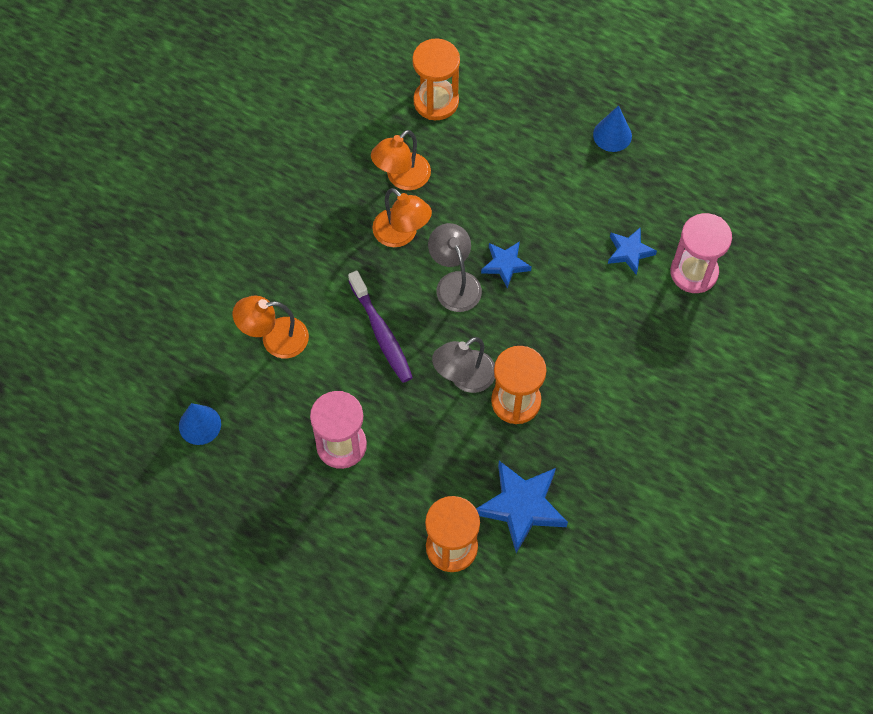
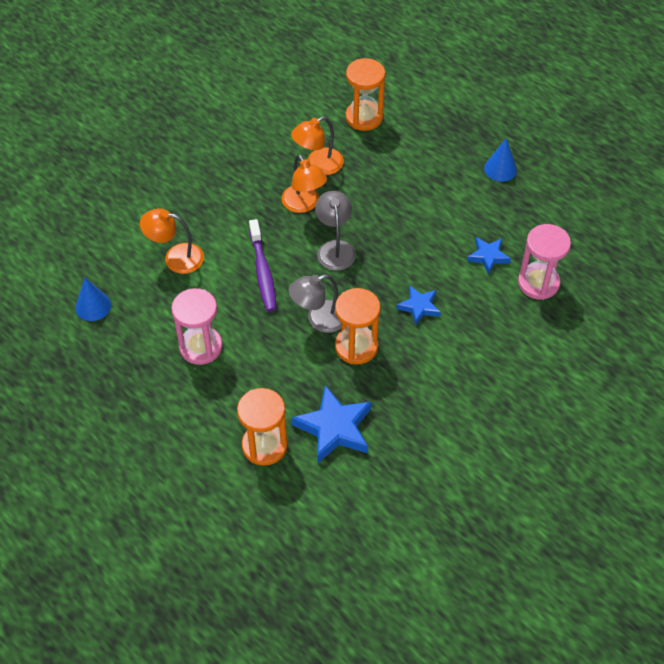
camera: 15 degrees right, 10 degrees down
blue star [481,241,532,288] -> blue star moved to [396,286,441,326]

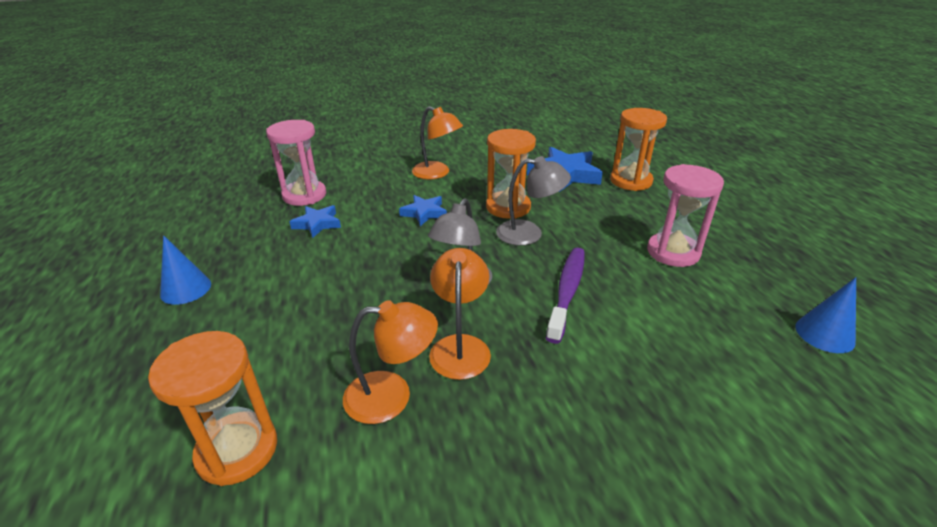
camera: 150 degrees left, 20 degrees down
orange lamp [140,208,204,274] -> orange lamp moved to [412,106,463,180]

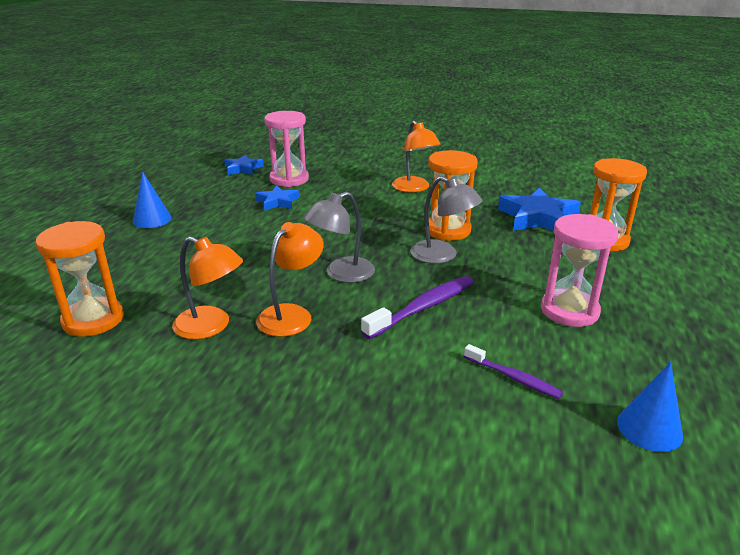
camera: 30 degrees right, 5 degrees down
blue star [399,195,447,226] -> blue star moved to [224,154,264,175]
none -> purple toothbrush [464,344,563,399]

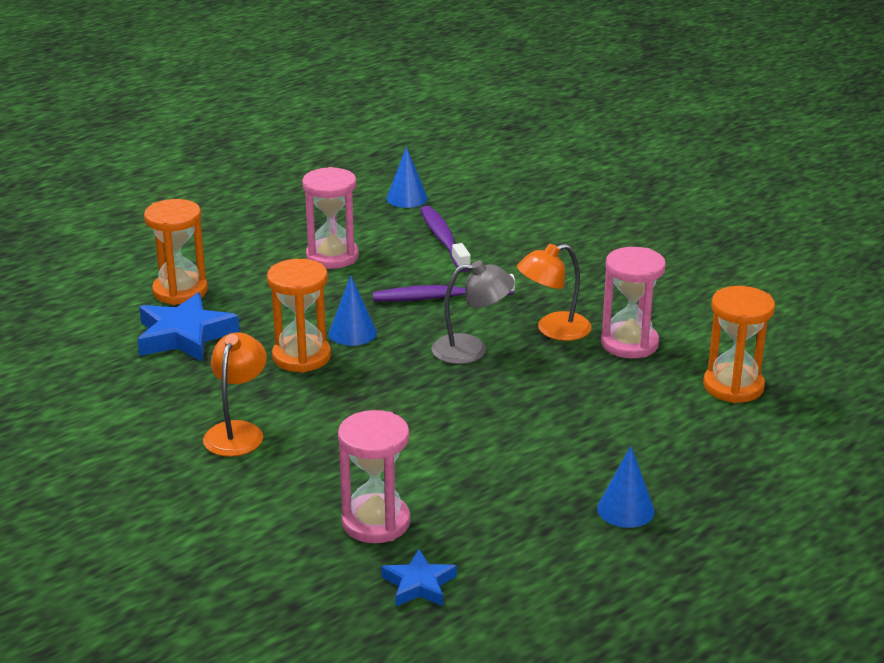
camera: 145 degrees left, 0 degrees up
orange lamp [172,236,243,340] -> pink hourglass [601,247,666,358]
blue star [255,186,300,211] -> none
grey lamp [410,176,482,264] -> blue cone [329,276,377,346]
purple toothbrush [464,344,563,399] -> purple toothbrush [420,206,471,272], size x1.63

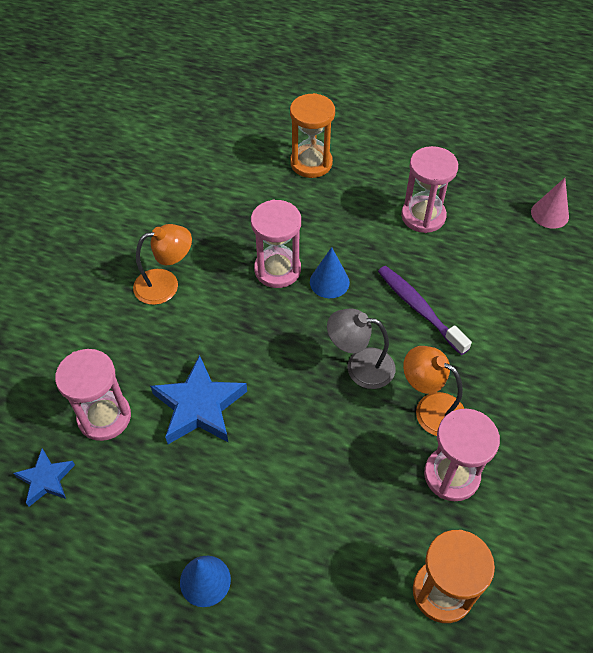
camera: 60 degrees right, 25 degrees up
blue star [137,292,240,362] -> blue star moved to [150,355,247,444]
orange hourglass [267,259,331,372] -> pink hourglass [251,199,301,288]
blue cone [387,147,428,208] -> pink cone [531,178,569,229]
purple toothbrush [420,206,471,272] -> none
grey lamp [431,260,514,364] -> grey lamp turned 135 degrees clockwise [327,308,395,389]

